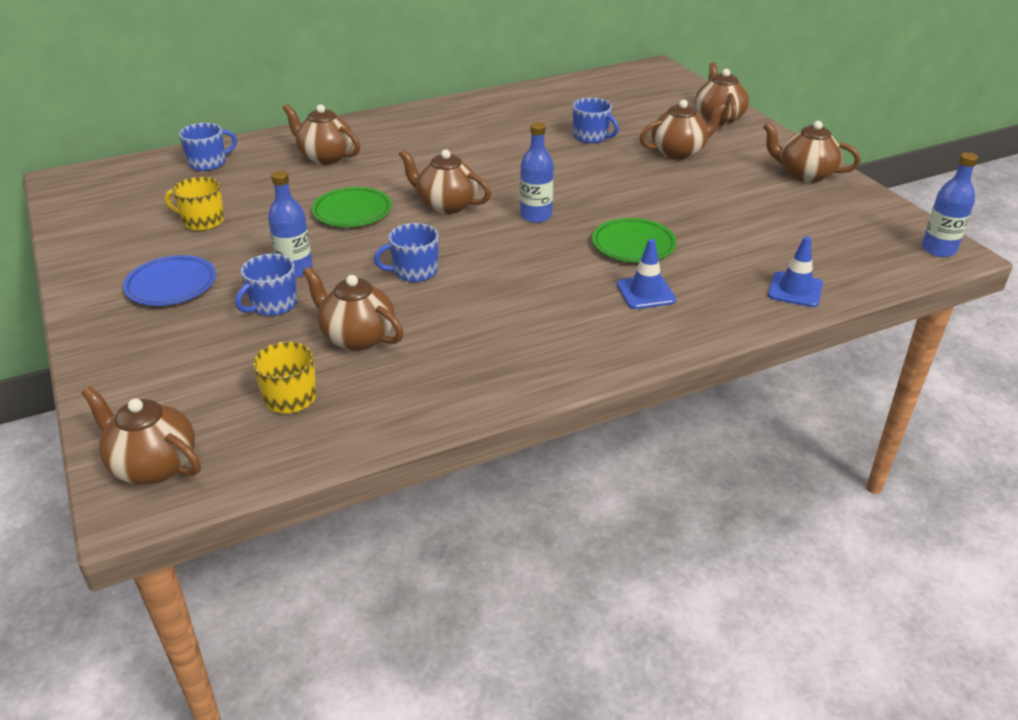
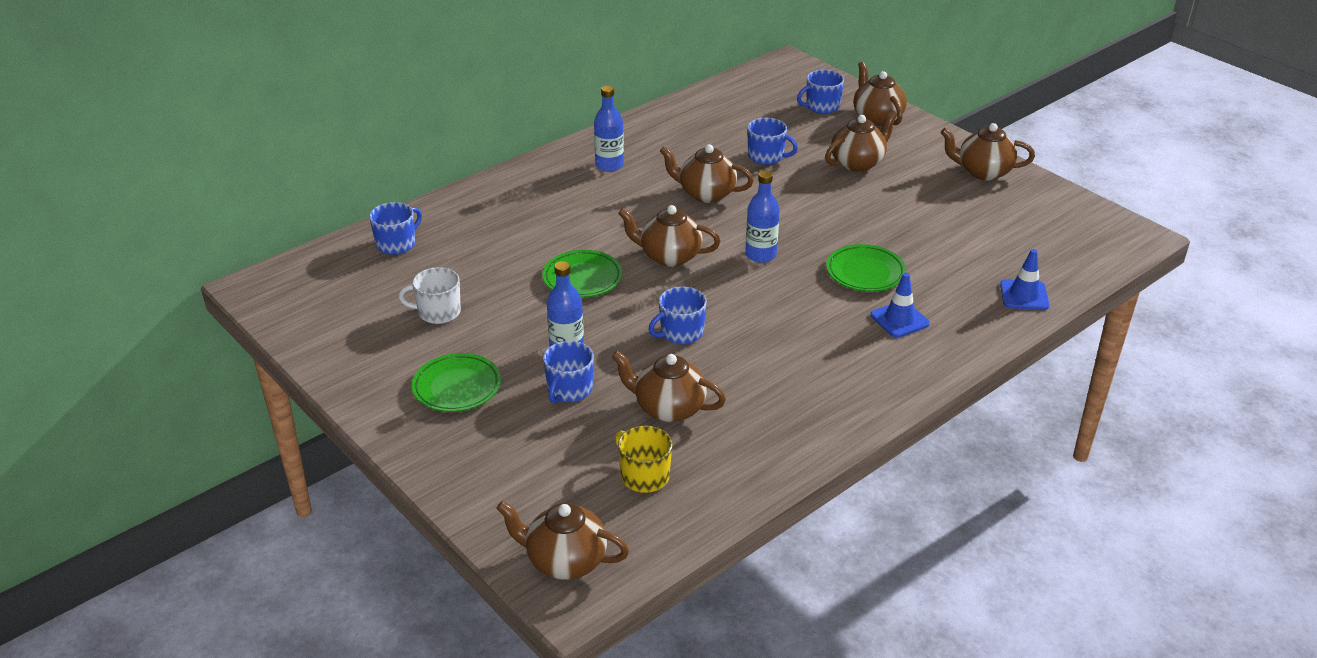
camera: 15 degrees left, 0 degrees up
blue plate [123,255,216,306] -> green plate [412,353,501,412]
yellow mug [165,177,225,231] -> white mug [398,267,461,324]
brown teapot [283,104,360,165] -> brown teapot moved to [660,144,754,203]
blue bottle [922,152,978,257] -> blue bottle moved to [594,86,624,172]
none -> blue mug [797,70,844,114]

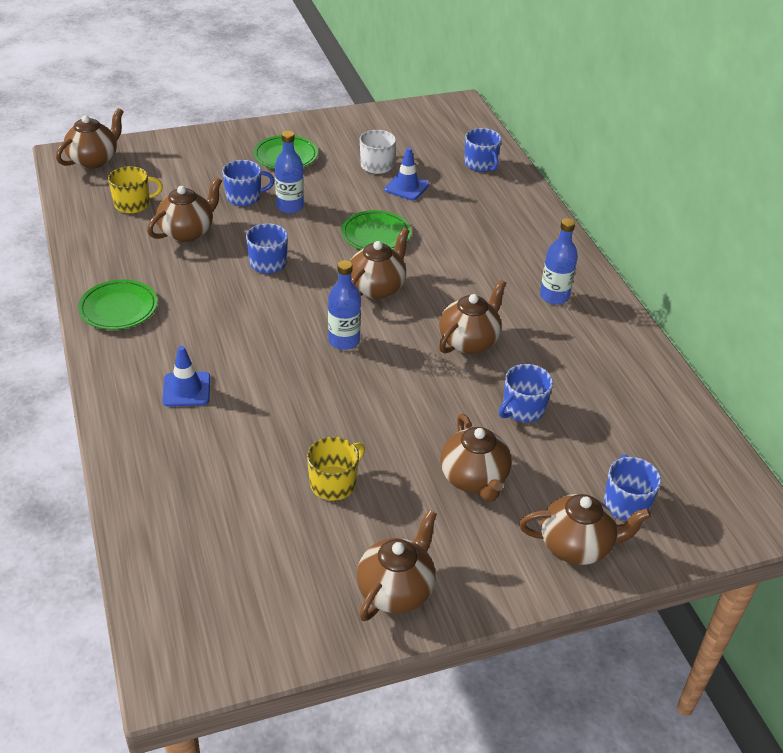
camera: 110 degrees right, 5 degrees up
blue mug [543,341,594,403] -> blue mug turned 120 degrees clockwise [222,160,275,206]
green plate [826,244,906,292] -> green plate moved to [78,279,158,330]
blue traffic cone [1000,249,1049,310] -> blue traffic cone moved to [384,147,429,200]
none -> yellow mug [307,437,365,501]

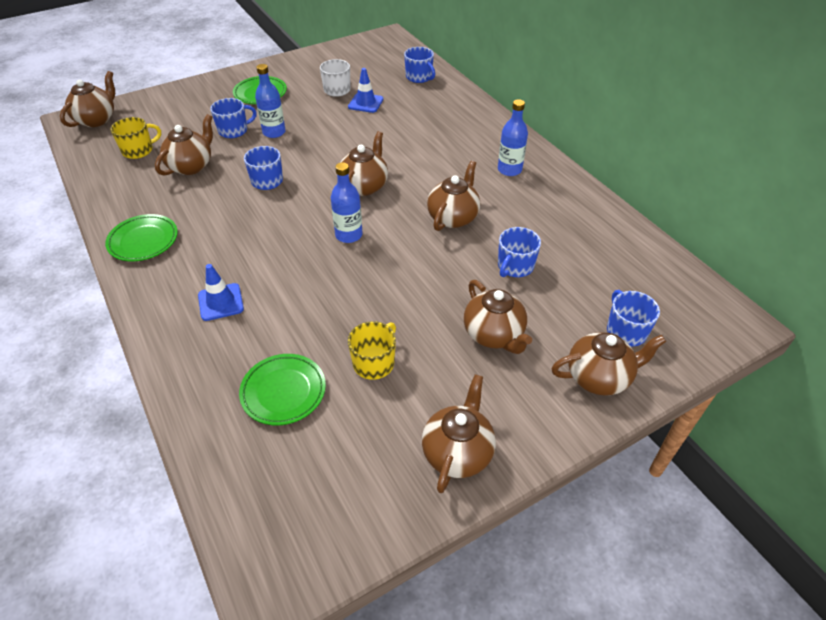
camera: 10 degrees left, 5 degrees up
green plate [341,210,411,250] -> green plate moved to [239,354,326,425]

